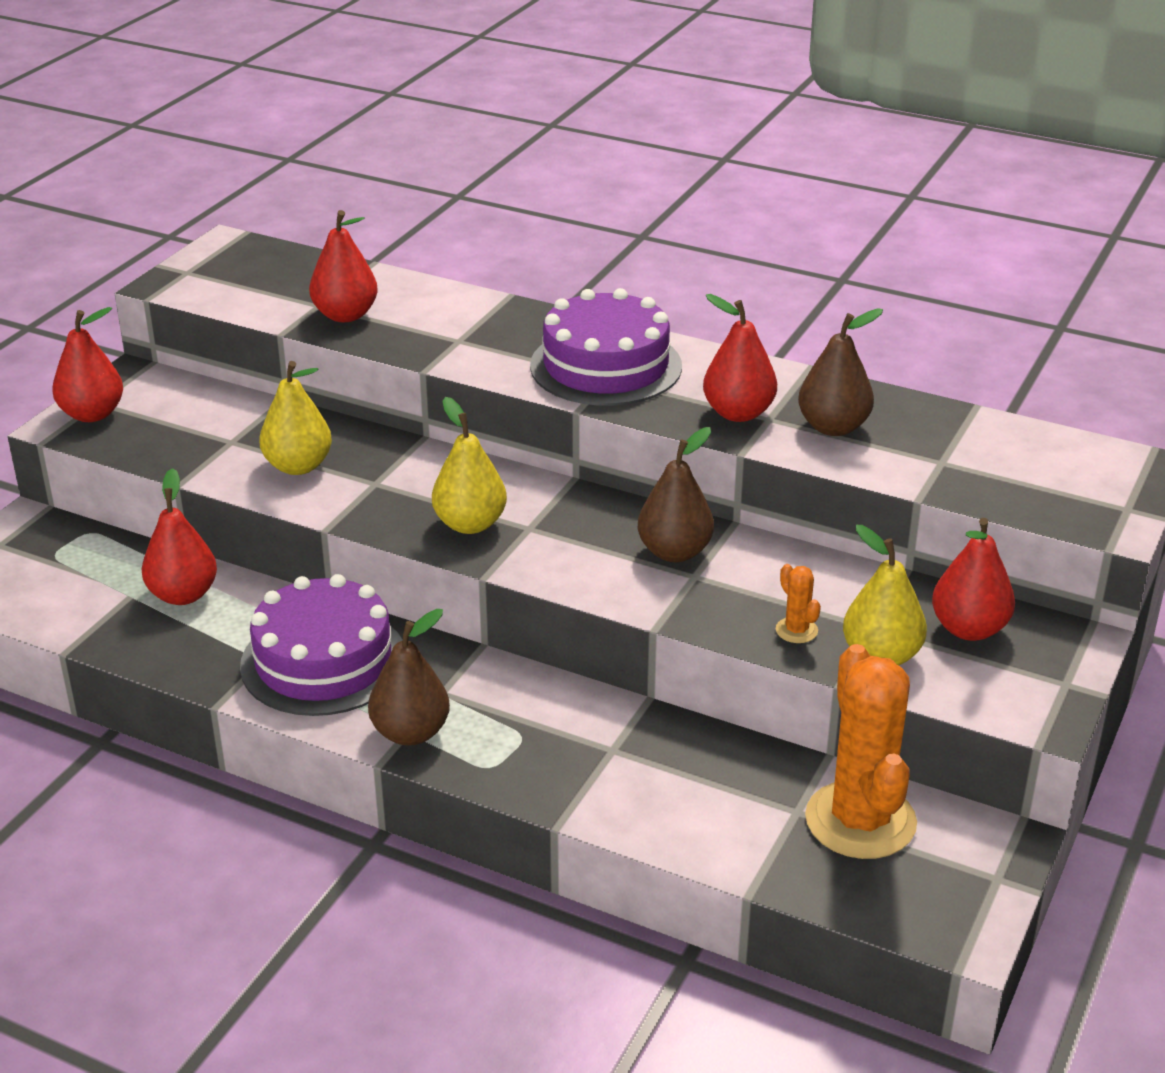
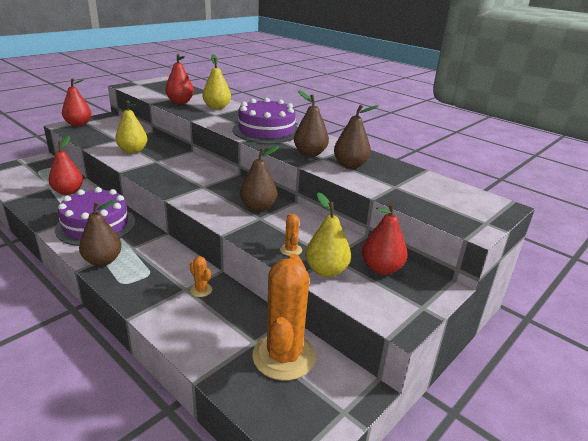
camera: 15 degrees right, 5 degrees down
yellow pear [432,397,507,534] -> yellow pear moved to [202,54,231,109]
red pear [703,294,777,422] -> brown pear [294,90,329,157]
none -> orange cactus [190,256,212,297]

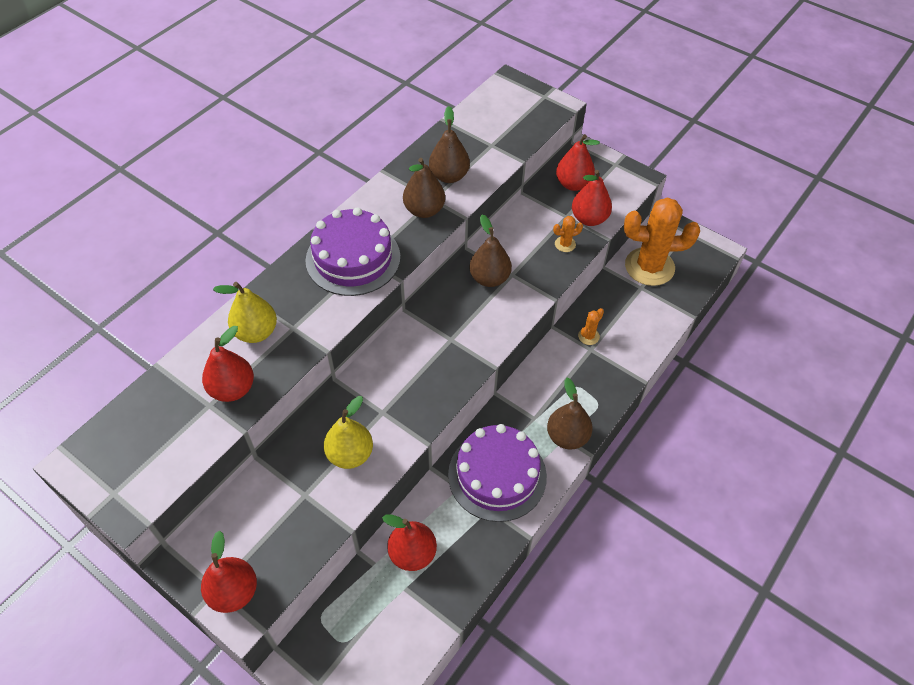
camera: 95 degrees left, 25 degrees up
yellow pear [305,192,351,277] -> red pear [572,170,612,226]

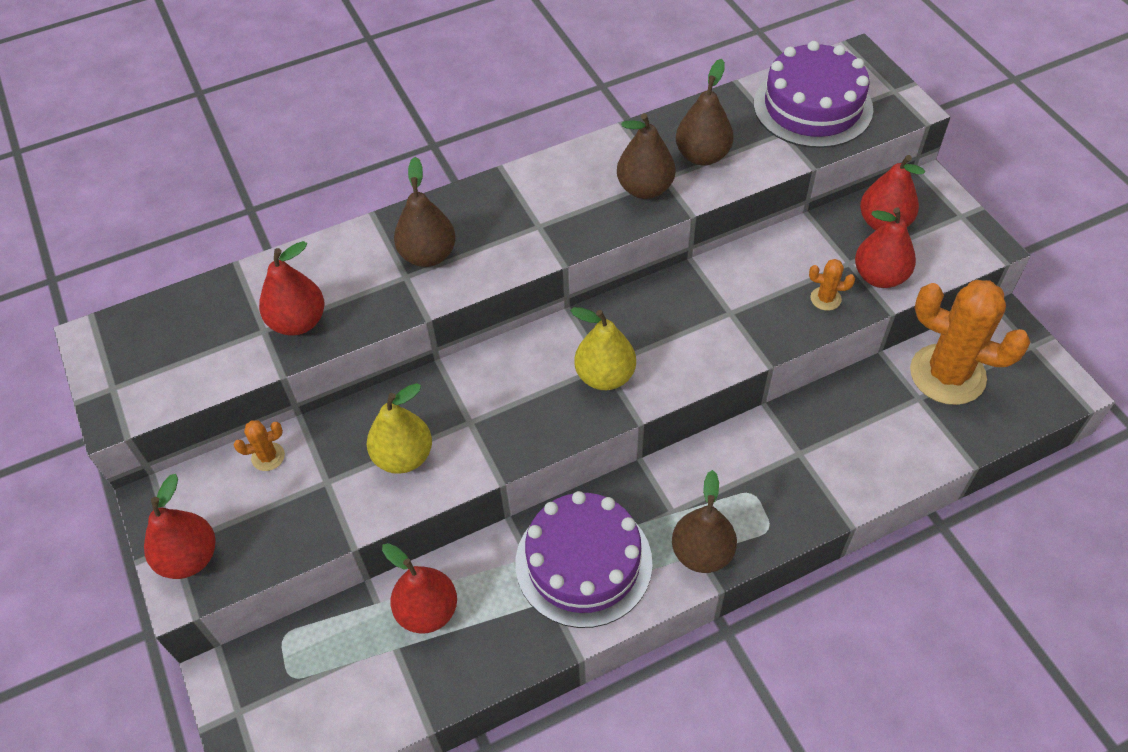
camera: 30 degrees right, 0 degrees up
yellow pear [213,282,277,343] -> yellow pear moved to [570,307,636,390]
purple cake [305,207,400,296] -> purple cake moved to [754,41,873,148]
brown pear [469,215,512,287] -> brown pear moved to [394,157,456,267]
orange cactus [578,308,604,345] -> orange cactus moved to [233,420,285,471]

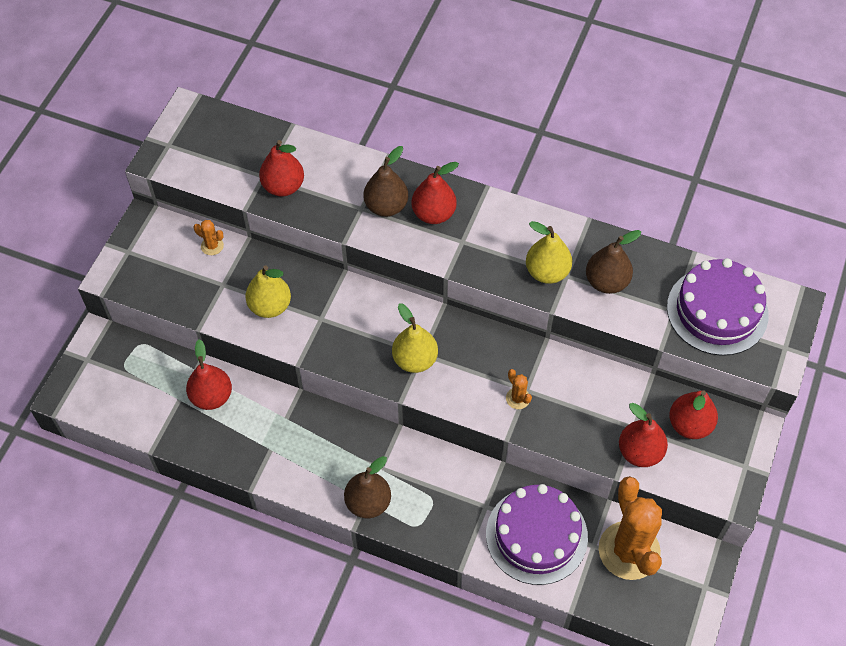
camera: 45 degrees right, 5 degrees up
red pear [144,474,216,579] -> red pear moved to [411,162,459,224]
purple cake [515,491,652,628] -> purple cake moved to [486,484,588,585]
brown pear [617,113,676,199] -> yellow pear [526,221,572,284]
orange cactus [809,259,855,311] -> orange cactus moved to [506,369,532,409]

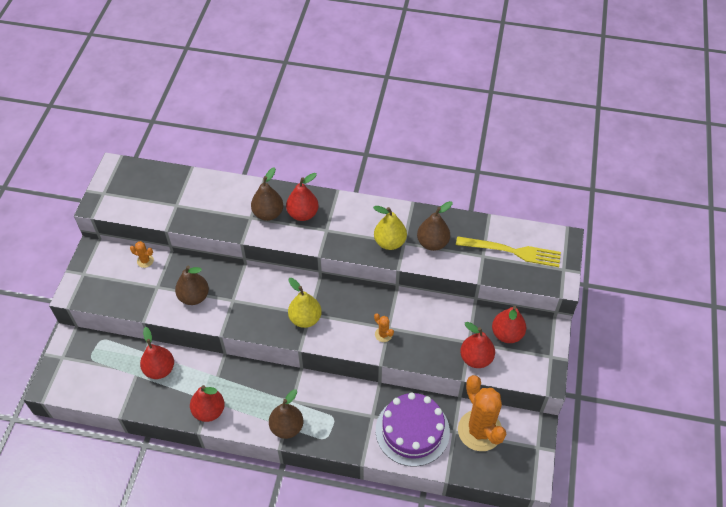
camera: 10 degrees left, 5 degrees down
yellow pear [245,265,291,318] -> brown pear [175,266,209,305]
red pear [259,140,304,196] -> red pear moved to [190,385,225,422]
purple cake [667,258,769,356] -> yellow fork [456,236,561,267]

